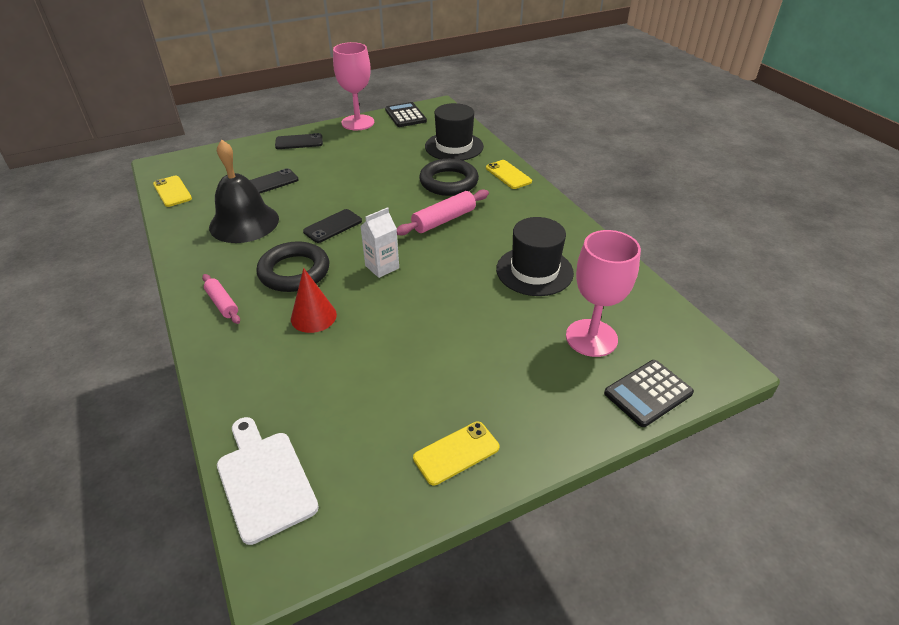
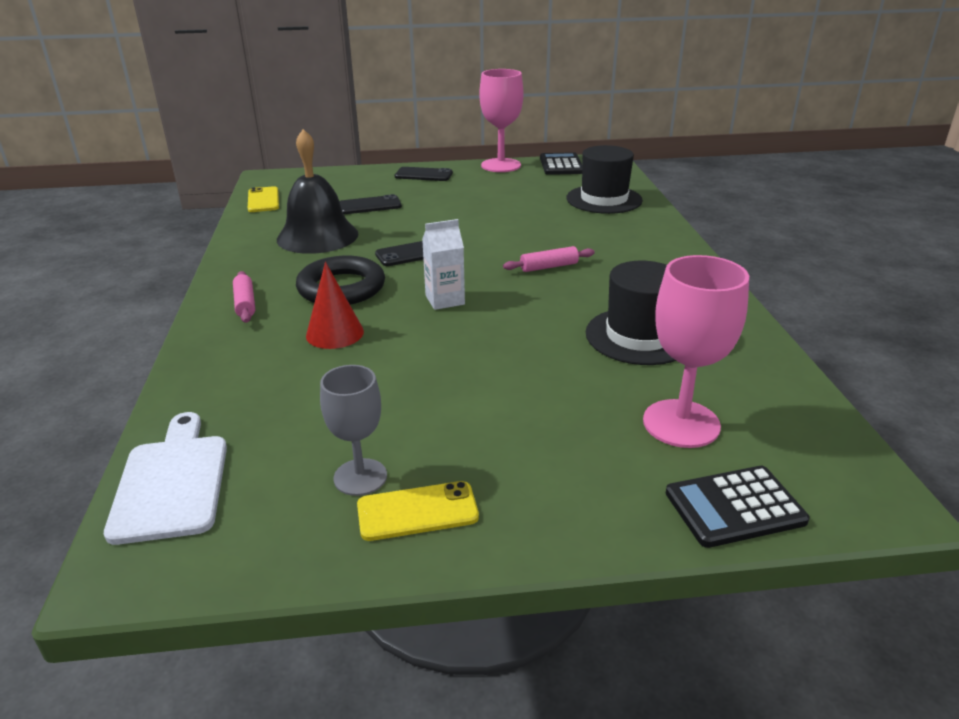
camera: 20 degrees right, 10 degrees down
pink rolling pin [397,189,489,236] -> pink rolling pin [503,246,595,272], size x0.65
black ring [419,159,479,196] -> none
yellow phone [486,160,532,189] -> none
none -> grey goblet [320,365,387,496]

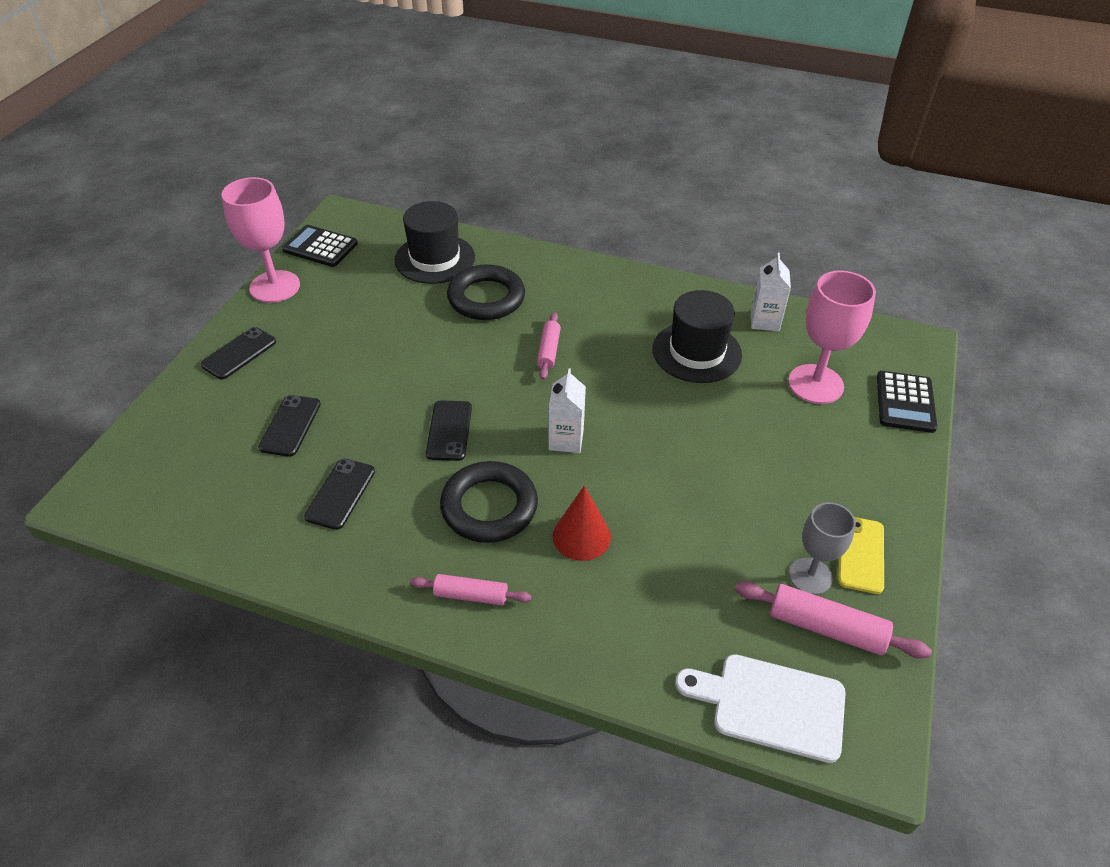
camera: 65 degrees left, 15 degrees up
yellow phone [248,186,279,212] -> none
black bell [277,129,359,254] -> black phone [304,459,375,530]
none -> black ring [447,264,525,320]
none -> pink rolling pin [735,581,932,659]
none -> white carton [751,253,791,331]

